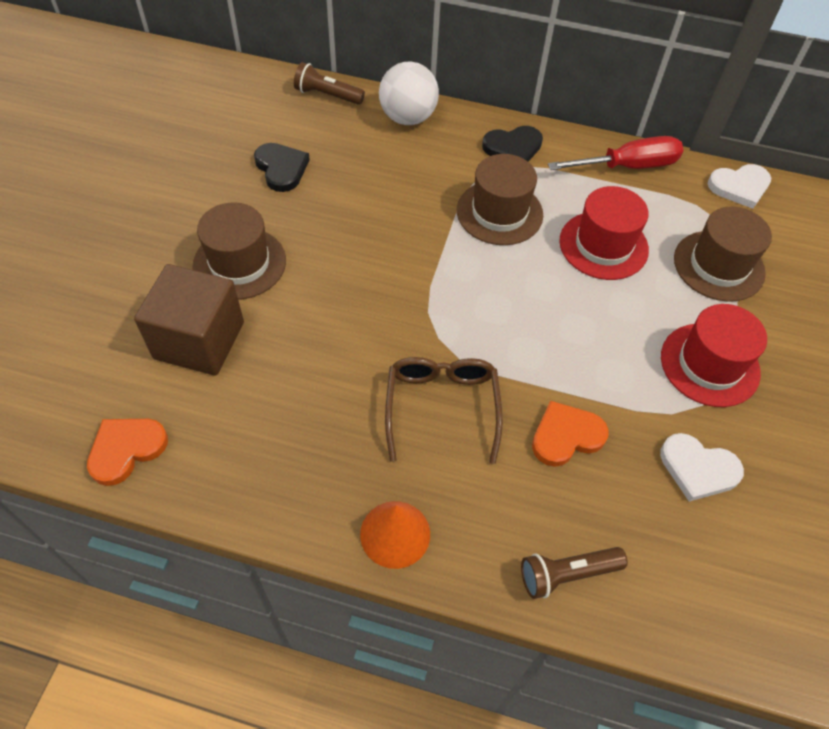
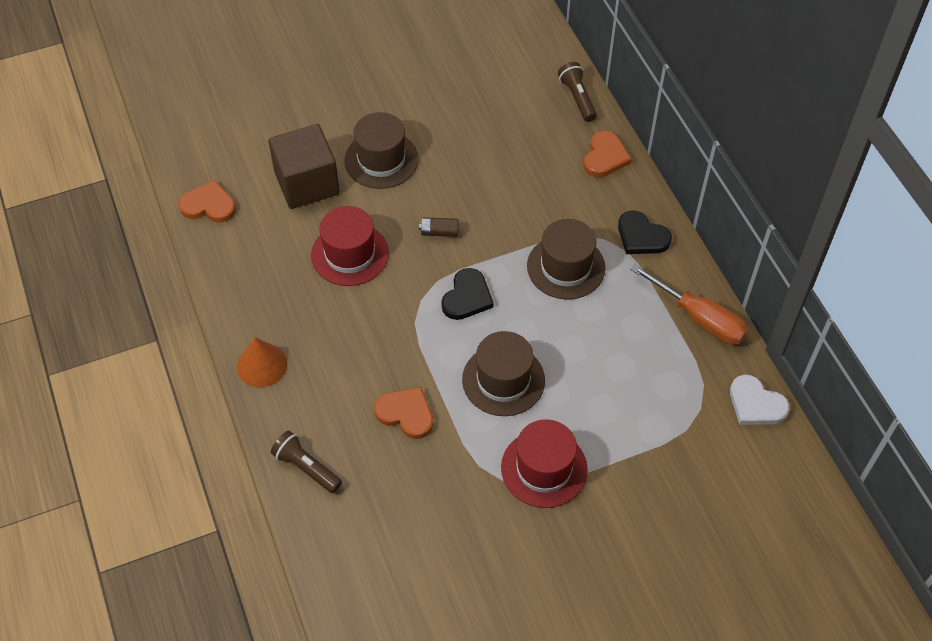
camera: 55 degrees right, 0 degrees up
black heart [254,143,310,192] -> black heart moved to [441,268,493,320]
white ball [379,62,439,125] -> orange heart [583,131,632,177]
brown glasses [385,357,503,464] -> none
red screwdriver [548,136,684,170] -> orange screwdriver [630,264,748,345]
red hat [559,186,649,280] -> red hat moved to [311,206,389,286]
white heart [660,433,744,502] -> none
brown hat [674,207,772,302] -> brown hat moved to [462,331,545,416]
none -> brown battery [419,217,459,237]

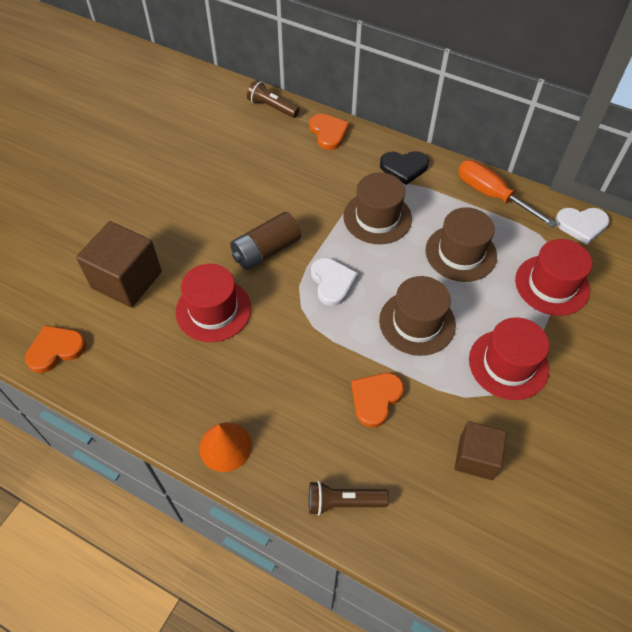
camera: 40 degrees left, 0 degrees up
brown hat [344,112,419,189] -> brown hat moved to [426,207,497,282]
orange heart [374,387,433,439] -> orange heart turned 45 degrees counterclockwise [351,373,404,428]
brown battery [419,217,459,237] -> brown battery [230,212,301,270], size x1.90
black heart [441,268,493,320] -> white heart [311,258,358,306]
orange screwdriver [630,264,748,345] -> orange screwdriver turned 135 degrees counterclockwise [458,160,557,228]
none -> brown cube [455,421,507,480]
none -> red hat [515,239,592,316]

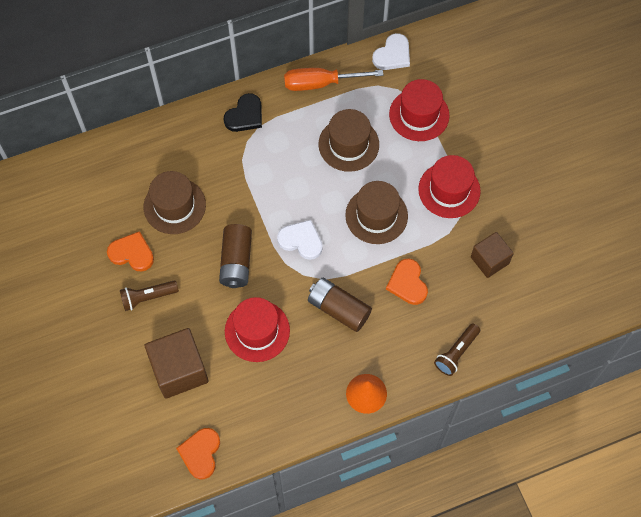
camera: 50 degrees left, 10 degrees up
brown flashlight [247,80,299,118] -> brown flashlight moved to [120,281,179,311]
orange heart [309,114,350,150] -> orange heart moved to [107,231,154,272]
brown hat [343,173,412,244] -> brown hat moved to [144,171,206,234]
none -> brown battery [308,278,372,332]

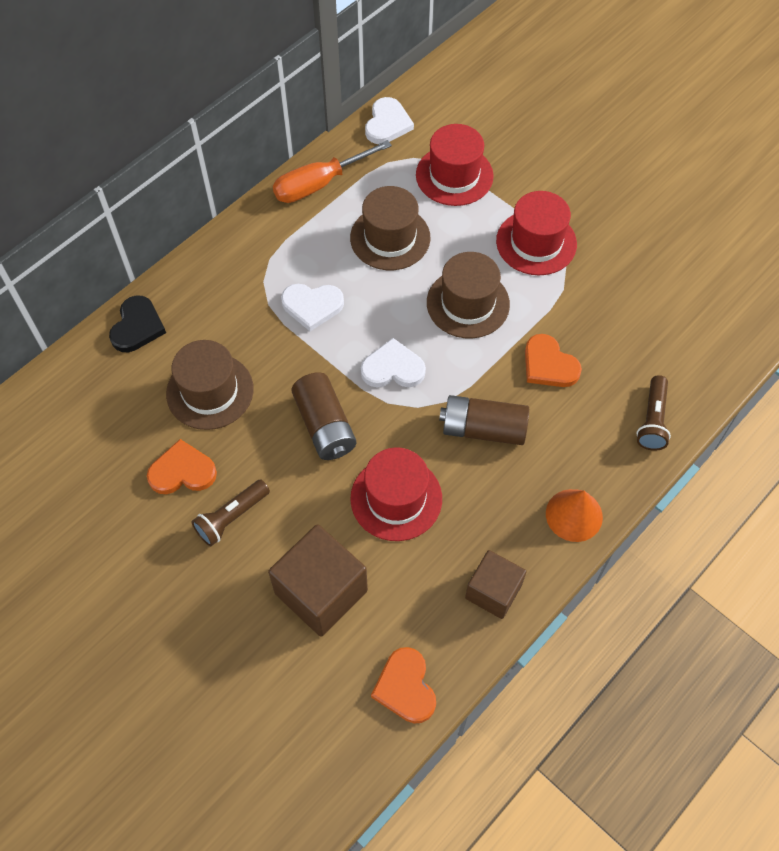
camera: 25 degrees left, 5 degrees down
black heart [223,93,262,132] -> black heart moved to [109,295,166,352]
brown cube [471,232,514,278] -> brown cube moved to [465,550,527,619]
none -> white heart [281,284,344,331]

